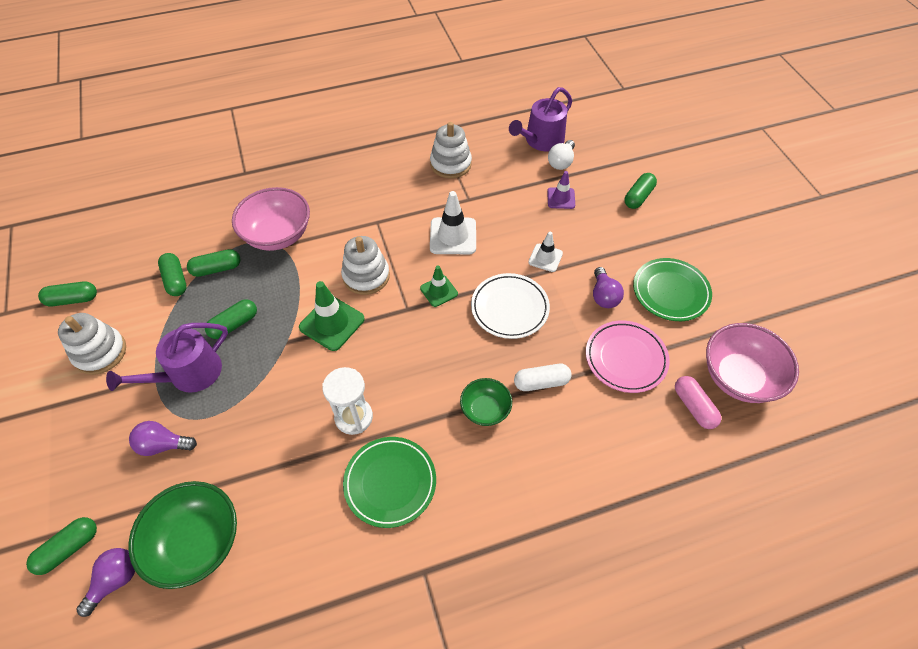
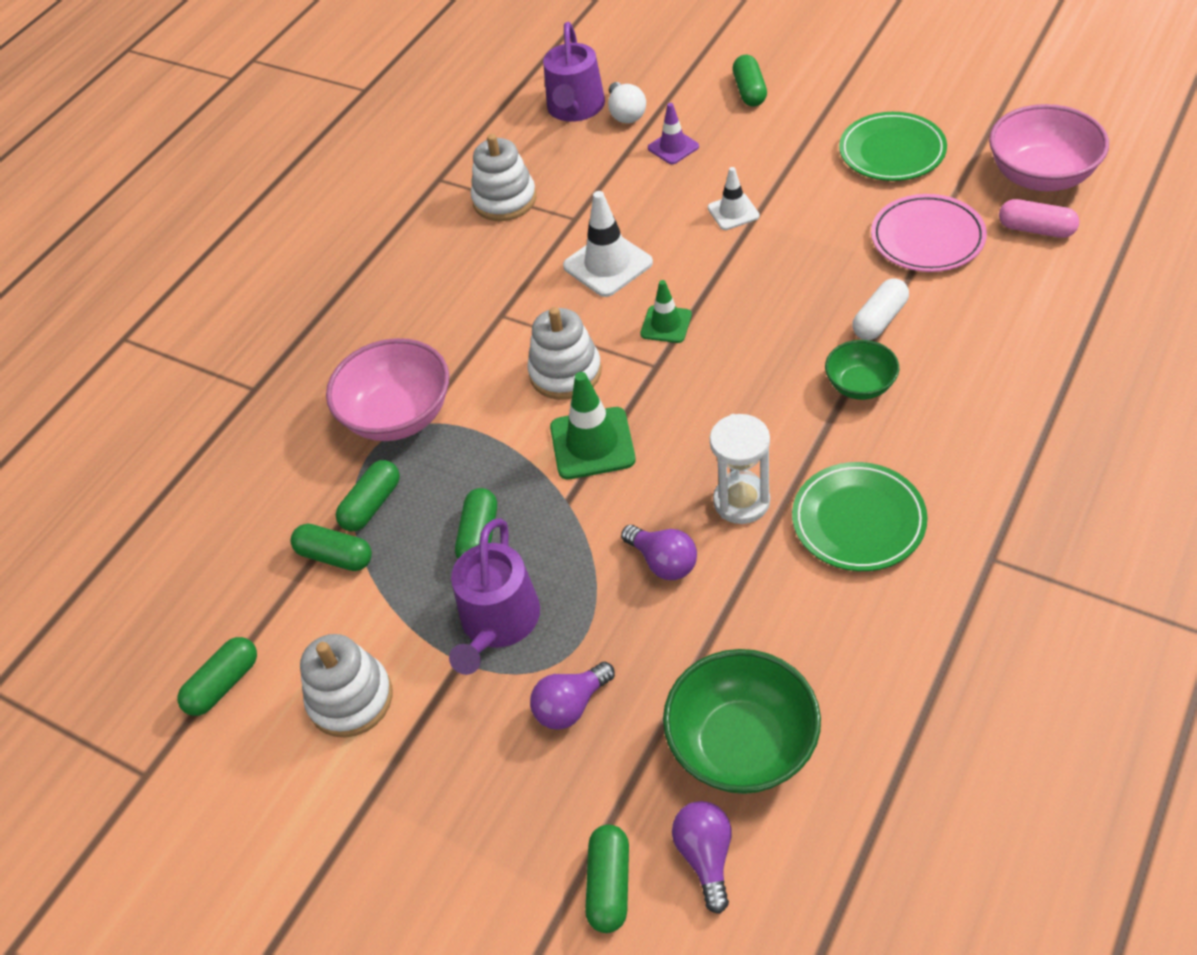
camera: 35 degrees left, 5 degrees down
white plate [471,273,550,339] -> none
purple light bulb [593,267,624,308] -> purple light bulb moved to [621,525,697,580]

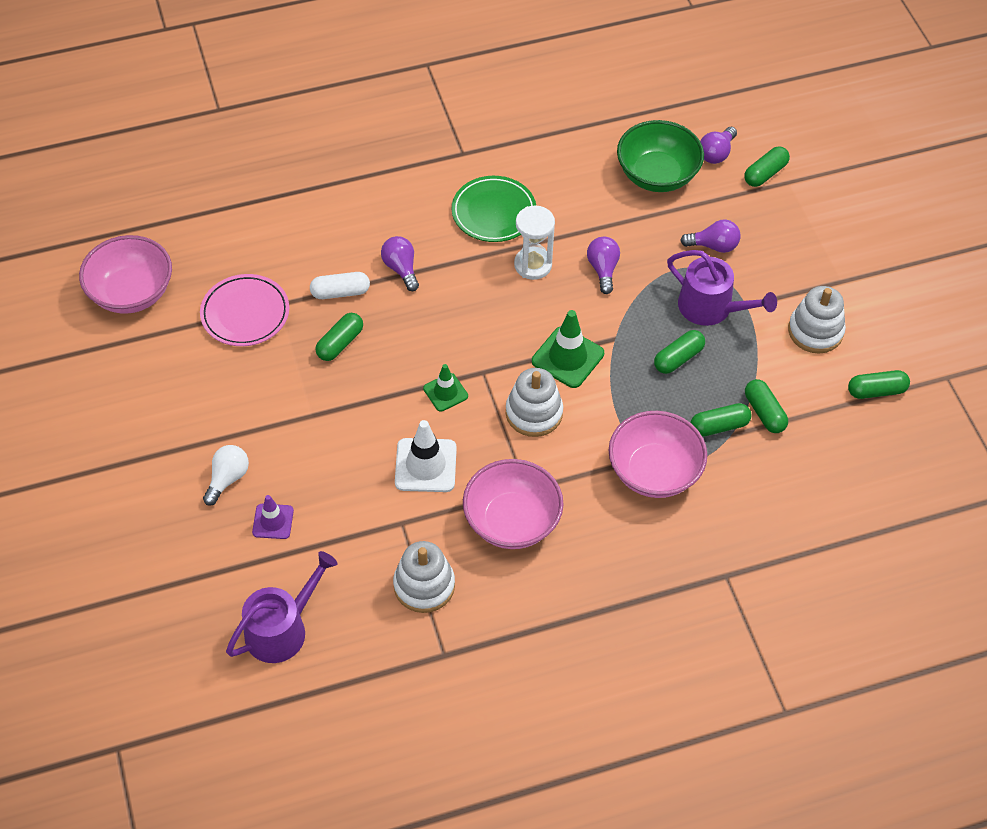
camera: 145 degrees left, 5 degrees up
purple watering can [449,518,540,675] -> purple watering can turned 75 degrees clockwise [667,250,777,326]
white light bulb [608,82,646,123] -> white light bulb moved to [203,445,249,506]
white traffic cone [708,167,760,230] -> none
green capsule [733,55,767,107] -> green capsule moved to [315,313,363,361]
green bowl [825,340,899,400] -> purple light bulb [381,236,419,291]
green plate [839,112,947,181] -> none
pink capsule [999,199,1079,238] -> none
none -> pink bowl [463,459,564,549]

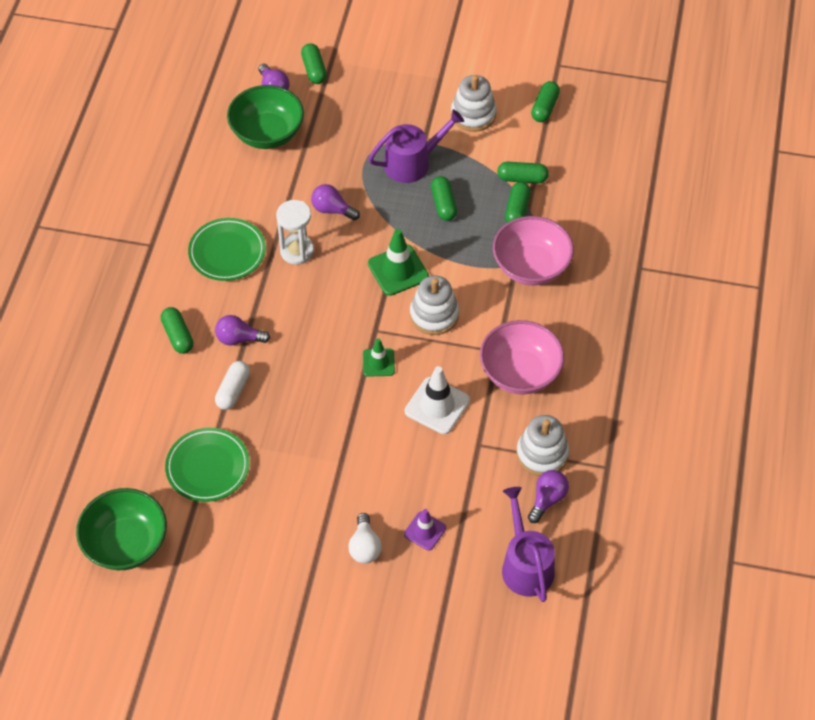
camera: 60 degrees left, 0 degrees up
pink bowl [79,235,172,314] -> green bowl [76,488,167,570]
pink plate [200,274,289,346] -> green plate [165,428,250,502]
white light bulb [203,445,249,506] -> white light bulb turned 150 degrees counterclockwise [348,513,382,564]
green capsule [315,313,363,361] -> green capsule moved to [161,307,193,354]
purple light bulb [680,219,741,253] -> purple light bulb moved to [528,470,569,523]

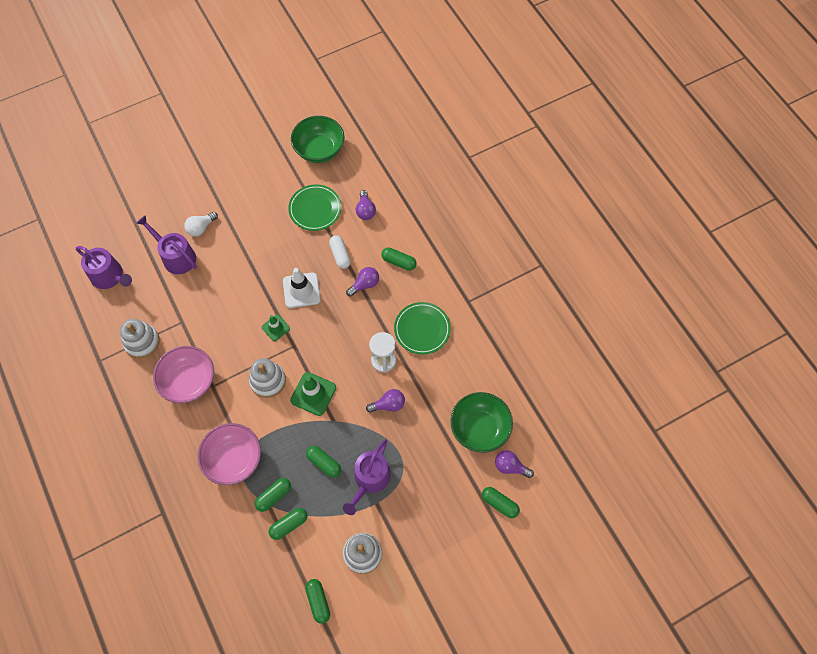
camera: 140 degrees right, 10 degrees up
white light bulb [348,513,382,564] -> white light bulb turned 90 degrees counterclockwise [184,212,218,237]
purple traffic cone [404,509,446,551] -> purple watering can [137,215,197,274]
white traffic cone [405,366,470,434] -> white traffic cone moved to [283,268,321,308]
green capsule [505,182,531,223] -> green capsule turned 75 degrees clockwise [255,478,291,512]
purple light bulb [528,470,569,523] -> purple light bulb moved to [356,190,376,220]

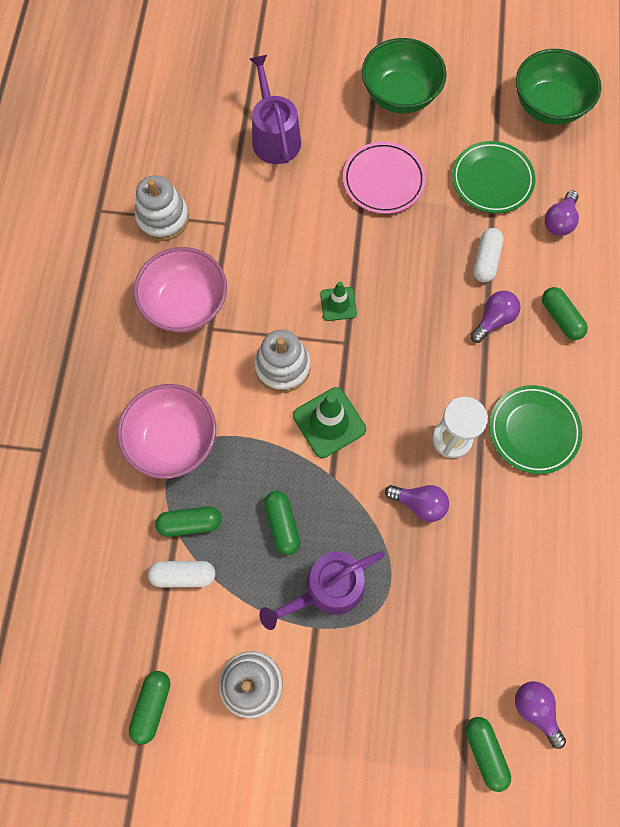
camera: 35 degrees right, 5 degrees up
purple watering can [76,246,132,289] -> none
white light bulb [184,212,218,237] -> none
green capsule [269,508,307,540] -> white capsule [148,561,215,587]
white traffic cone [283,268,321,308] -> none
purple light bulb [346,267,379,297] -> purple light bulb turned 45 degrees counterclockwise [471,291,520,343]
green bowl [451,392,513,453] -> green bowl moved to [362,38,447,113]
none -> pink plate [343,142,426,214]

